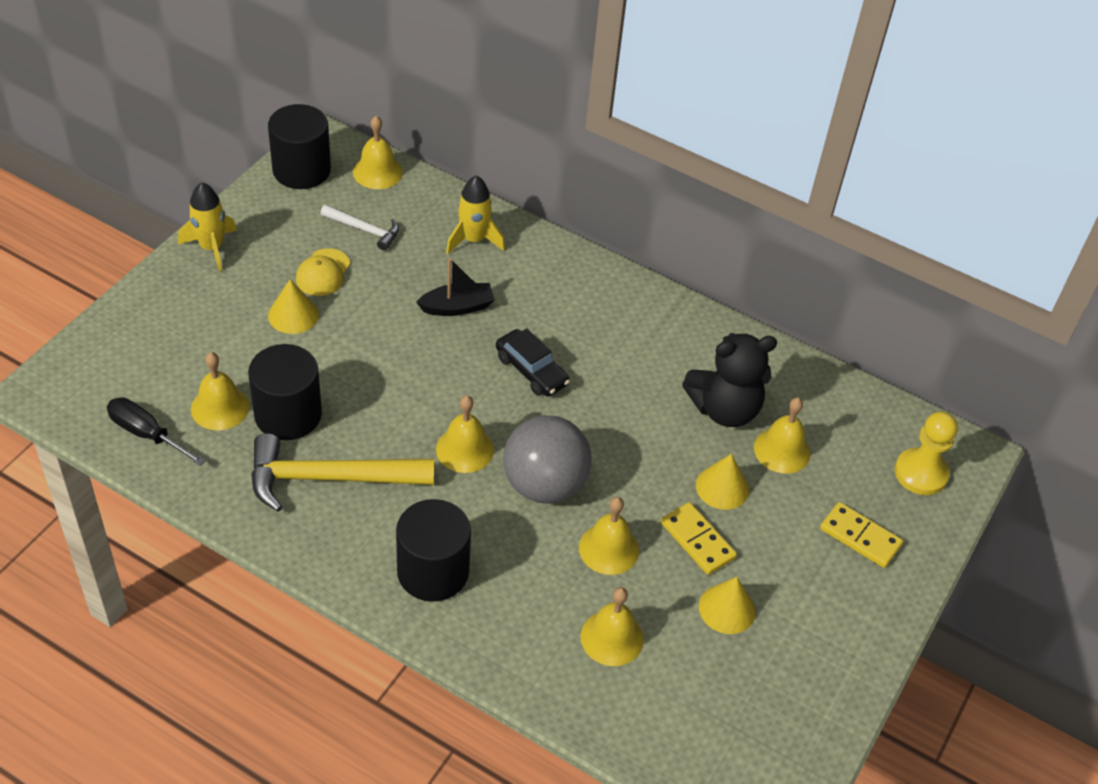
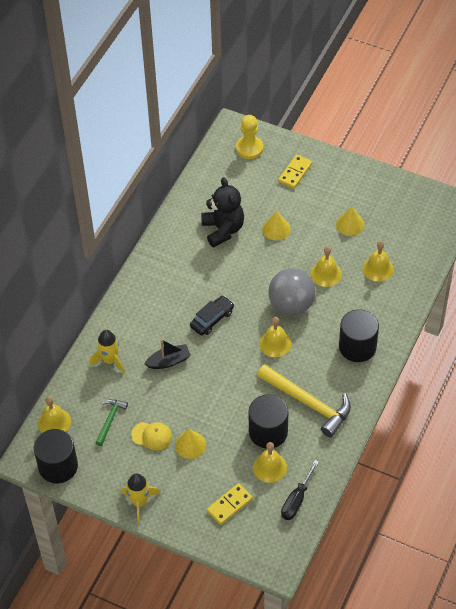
camera: 90 degrees left, 5 degrees up
yellow hammer [251,433,434,512] -> yellow hammer turned 45 degrees counterclockwise [257,365,351,438]
white hammer [320,205,399,251] -> green hammer [95,399,128,446]
black boat [416,258,495,316] -> black boat turned 90 degrees clockwise [145,339,191,369]
yellow domino [661,502,737,575] -> yellow domino moved to [207,483,253,525]
yellow bell [754,398,810,474] -> none

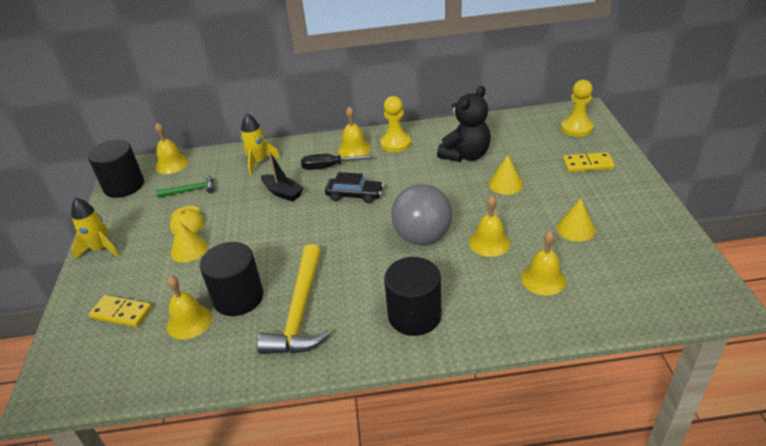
camera: 60 degrees right, 15 degrees down
yellow bell [259,317,292,357] -> yellow bell moved to [338,107,371,157]
black screwdriver [281,460,319,520] -> black screwdriver moved to [301,154,373,170]
none -> yellow pawn [380,96,411,152]

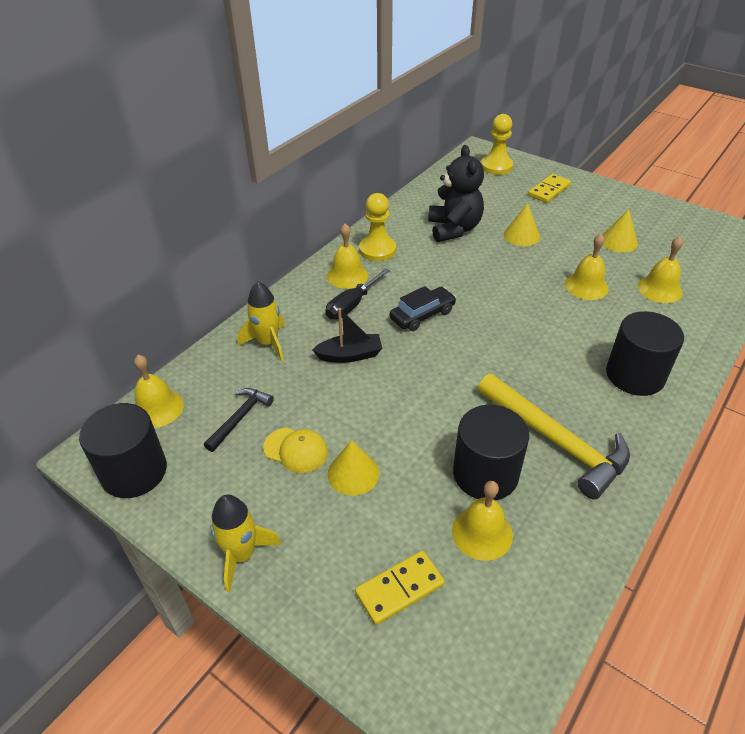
camera: 50 degrees left, 5 degrees up
green hammer [156,176,215,198] -> black hammer [204,388,274,452]
grey ball [391,184,452,245] -> none

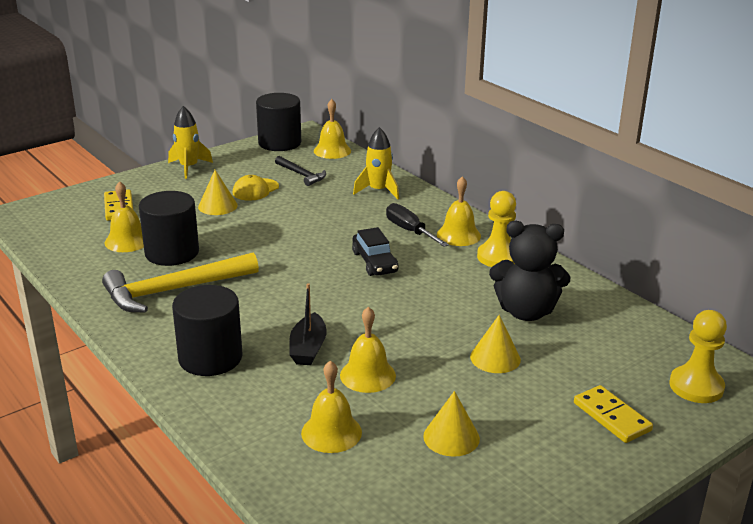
camera: 105 degrees right, 15 degrees down
black boat [312,308,382,363] -> black boat moved to [289,283,327,365]

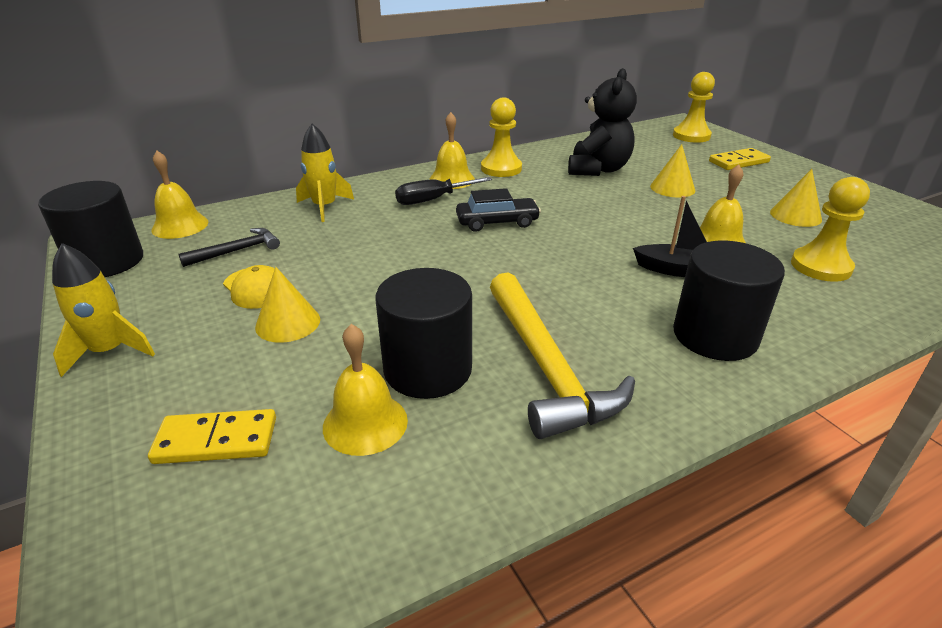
camera: 80 degrees left, 5 degrees up
yellow bell [301,360,362,453] -> yellow pawn [791,177,870,282]

